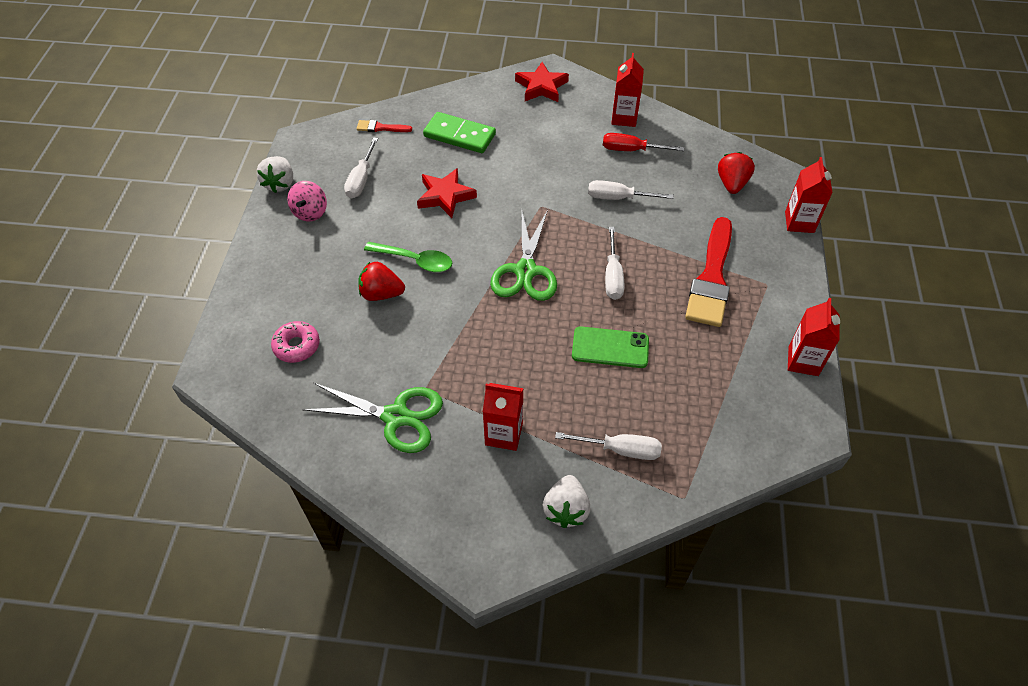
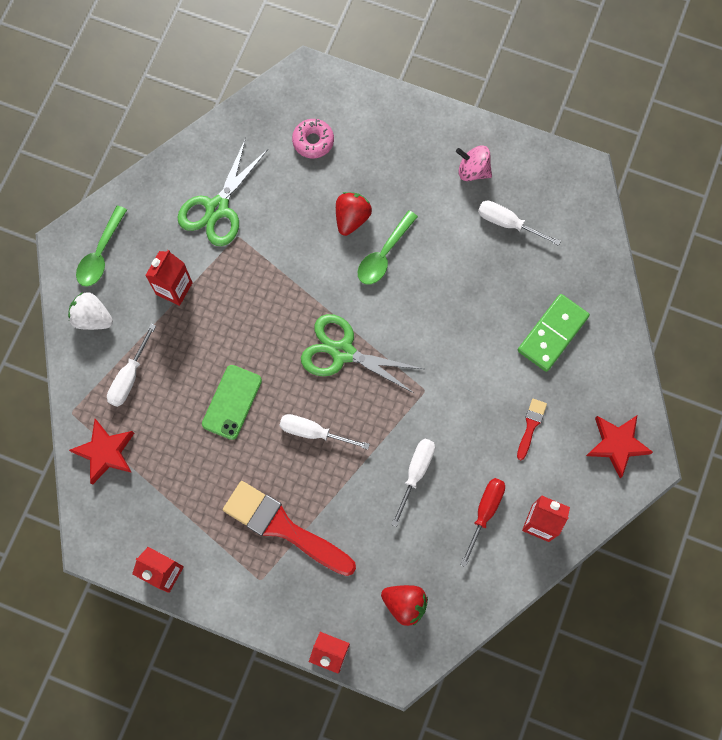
camera: 105 degrees right, 20 degrees up
white strawberry [257,156,293,193] -> none
red brush [357,120,412,132] -> red brush moved to [517,399,547,460]
red star [417,168,477,218] -> red star moved to [69,419,134,485]
none -> green spoon [76,206,127,287]

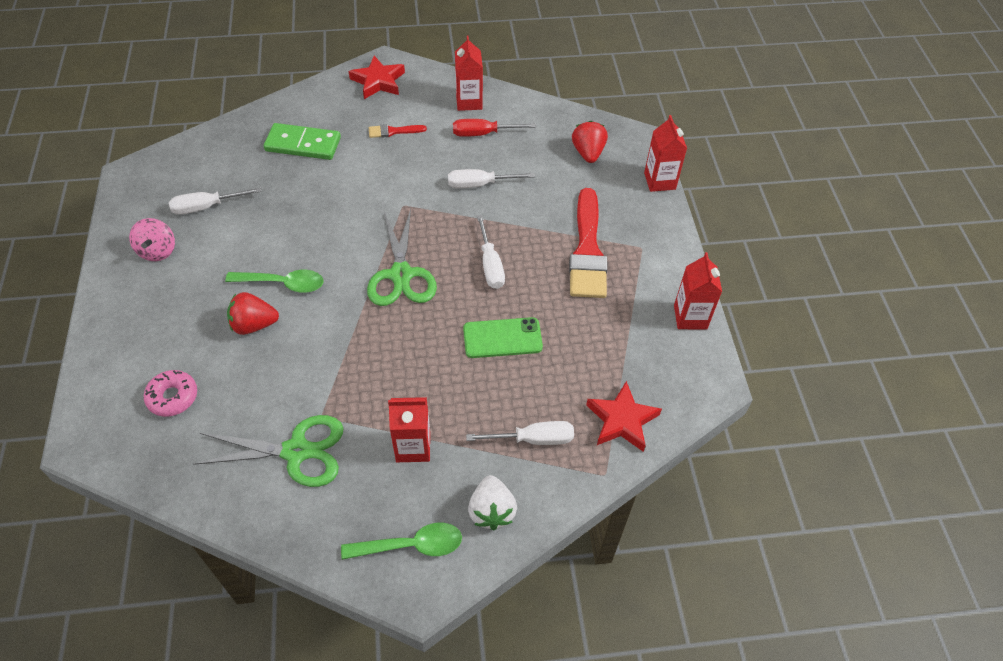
camera: 120 degrees left, 20 degrees down
white screwdriver [478,201,561,246] -> white screwdriver turned 75 degrees clockwise [169,187,262,215]

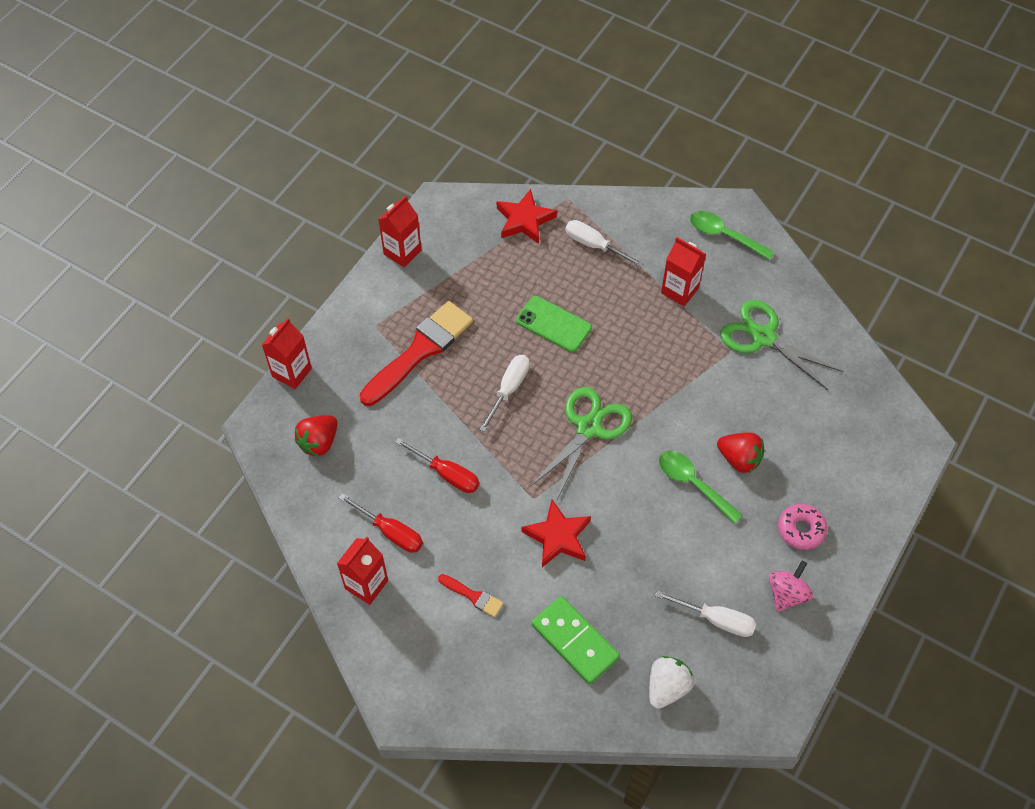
camera: 140 degrees left, 5 degrees up
pink donut [144,370,197,417] -> pink donut moved to [778,504,827,550]
red star [349,56,405,99] -> red star moved to [521,500,591,567]
white screwdriver [448,169,535,188] -> red screwdriver [395,438,479,493]
white strawberry [468,475,517,530] -> white strawberry moved to [649,656,694,709]

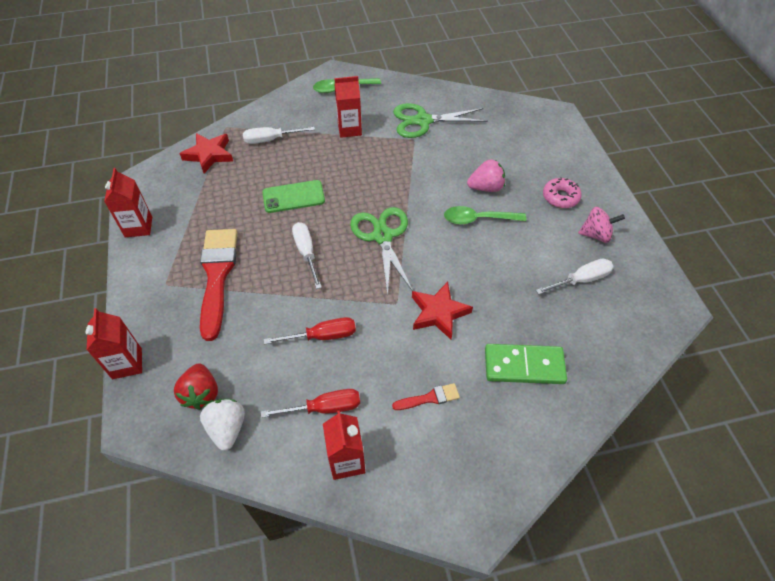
camera: 45 degrees left, 5 degrees down
white strawberry [649,656,694,709] -> white strawberry moved to [200,399,245,451]
red strawberry [717,432,764,473] -> pink strawberry [467,160,505,192]
pink spinning top [769,561,813,612] -> pink spinning top turned 105 degrees clockwise [578,207,625,243]

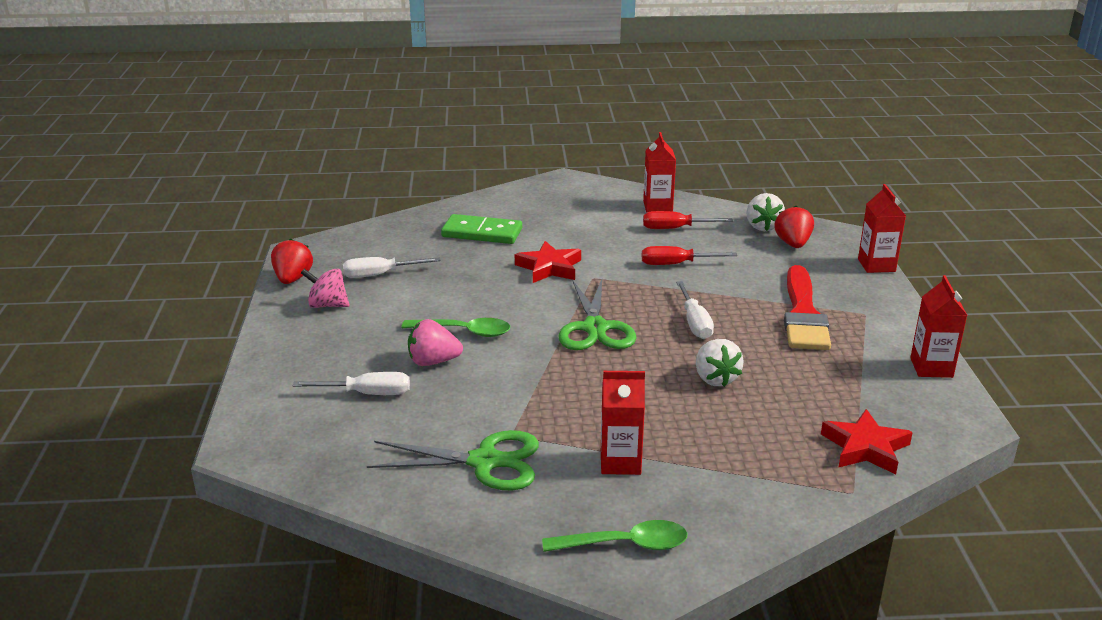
camera: 170 degrees left, 25 degrees down
white screwdriver [243,127,315,144] -> white screwdriver moved to [293,372,410,395]
green phone [262,180,325,213] -> white strawberry [696,339,744,387]
red brush [392,383,460,410] -> none
pink donut [543,178,582,208] -> none
none -> red strawberry [271,238,313,284]

